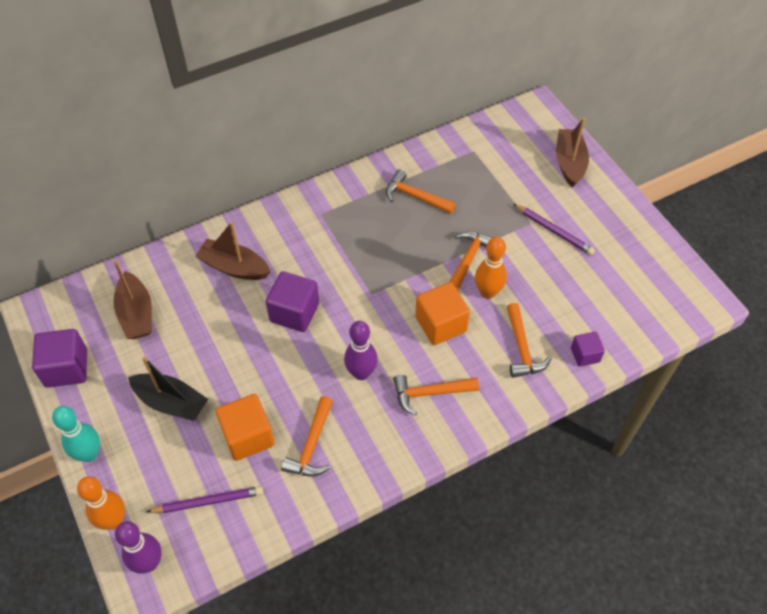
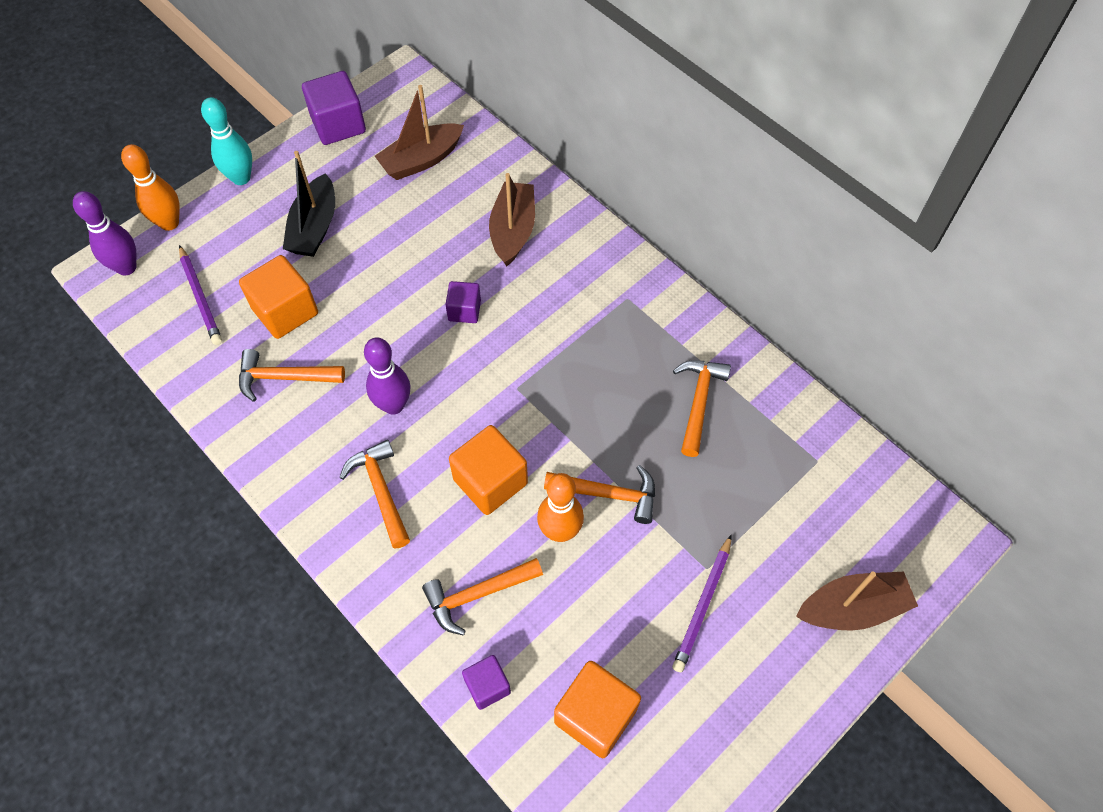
camera: 75 degrees right, 5 degrees up
purple cube [266,271,319,332] -> purple cube [445,281,481,323], size x0.59
none -> orange cube [554,661,641,758]

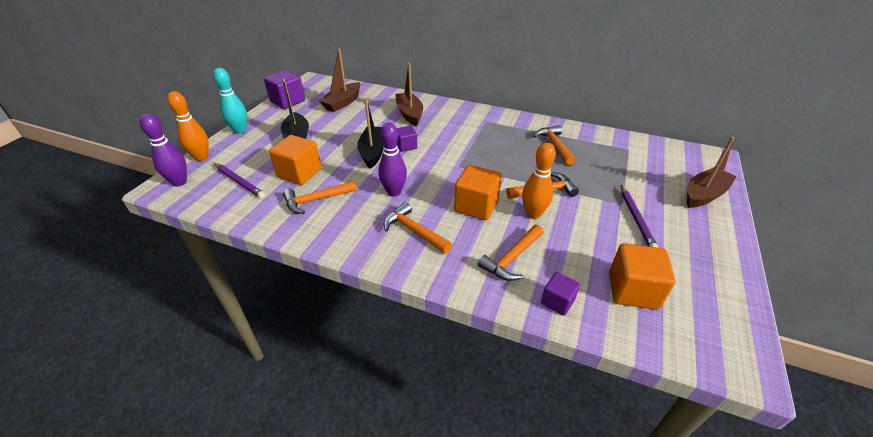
camera: 25 degrees left, 20 degrees down
none -> black boat [357,98,384,169]

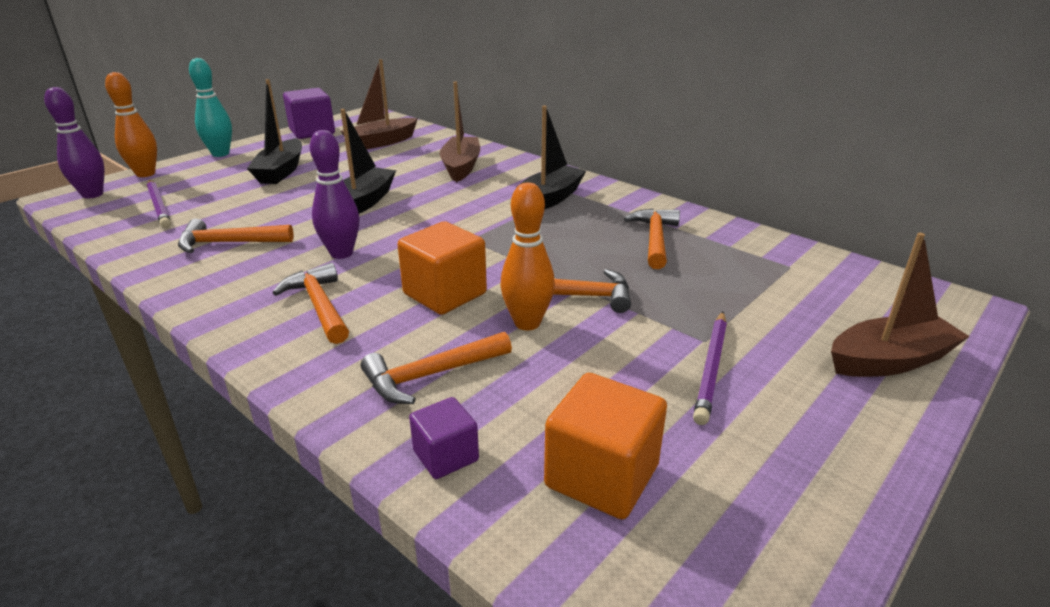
camera: 20 degrees right, 10 degrees down
orange cube [269,135,322,185] -> none
purple cube [397,126,417,152] -> none
none -> black boat [521,106,586,209]

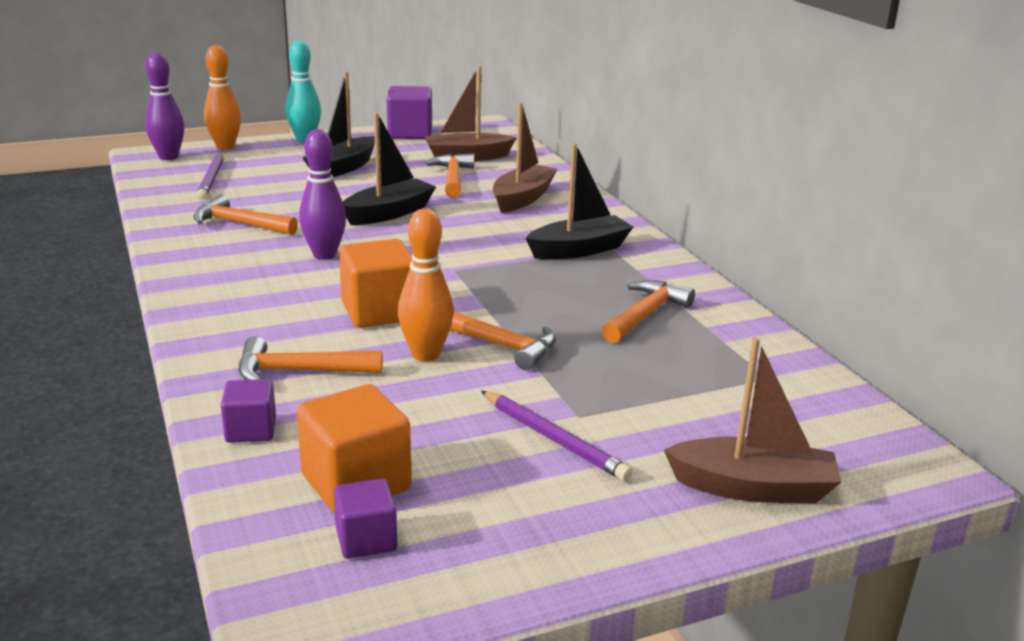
camera: 25 degrees right, 5 degrees down
orange hammer [273,263,349,344] -> orange hammer moved to [425,153,474,198]
purple pencil [693,312,727,425] -> purple pencil turned 90 degrees counterclockwise [481,391,632,481]
none -> purple cube [334,479,397,559]

